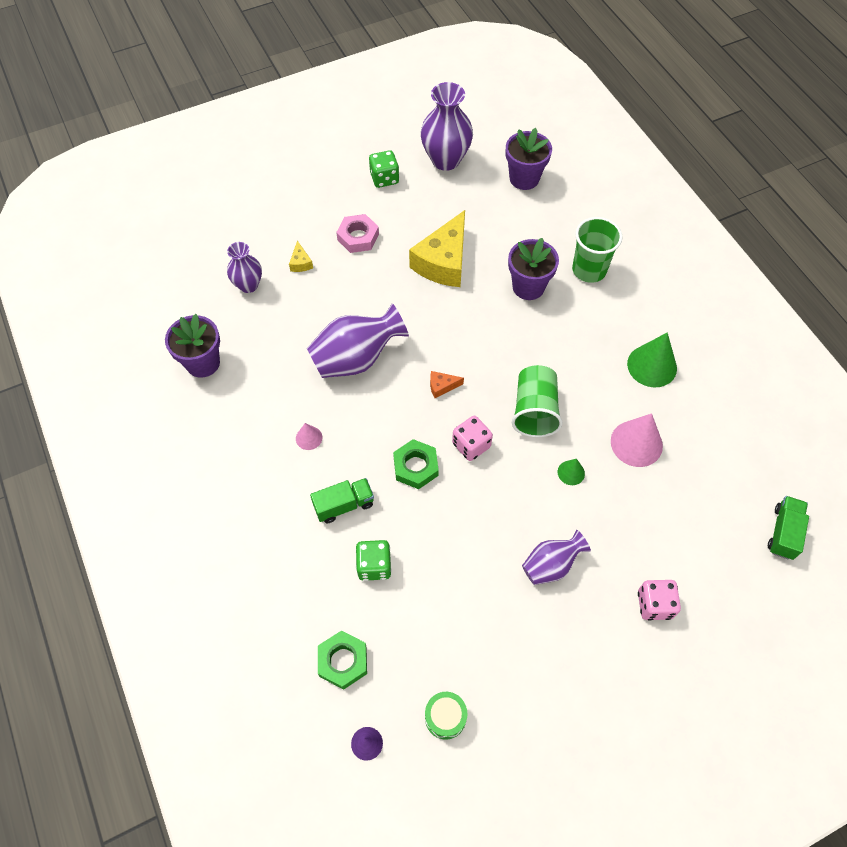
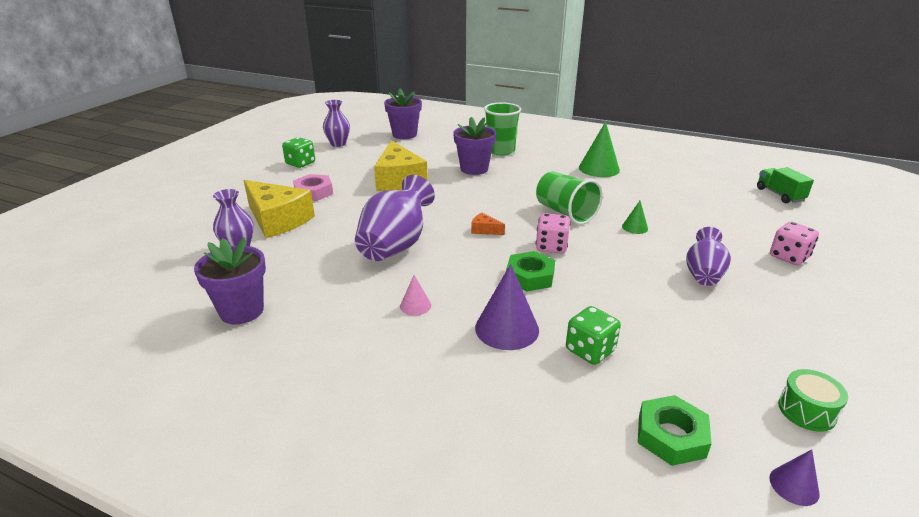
camera: 40 degrees left, 30 degrees down
yellow cheese [289,241,313,272] -> yellow cheese [244,180,315,238], size x2.44
green truck [310,478,374,523] -> purple cone [475,264,539,350]
purple vase [421,82,473,171] -> purple vase [323,100,350,147], size x0.61
orange cheese [430,371,464,398] -> orange cheese turned 75 degrees clockwise [471,213,505,235]
pink cone [611,413,663,467] -> none

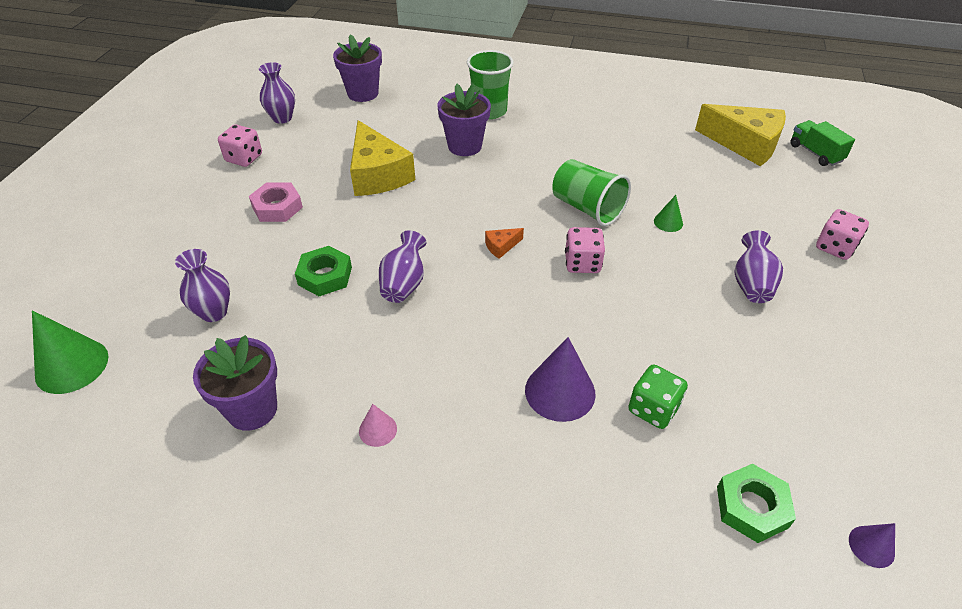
camera: 10 degrees left, 15 degrees up
yellow cheese [244,180,315,238] -> yellow cheese moved to [695,104,786,166]
green dice [282,137,315,168] -> pink dice [218,124,262,167]
purple vase [355,175,435,261] -> purple vase [379,230,427,303], size x0.61
pink cone [400,275,431,316] -> pink cone moved to [359,404,397,447]
orange cheese [471,213,505,235] -> orange cheese turned 45 degrees counterclockwise [485,228,524,259]
green nut [506,251,555,292] -> green nut moved to [295,246,352,296]
green cone [579,122,620,177] -> green cone moved to [32,310,109,394]
green drum [778,369,848,432] -> none

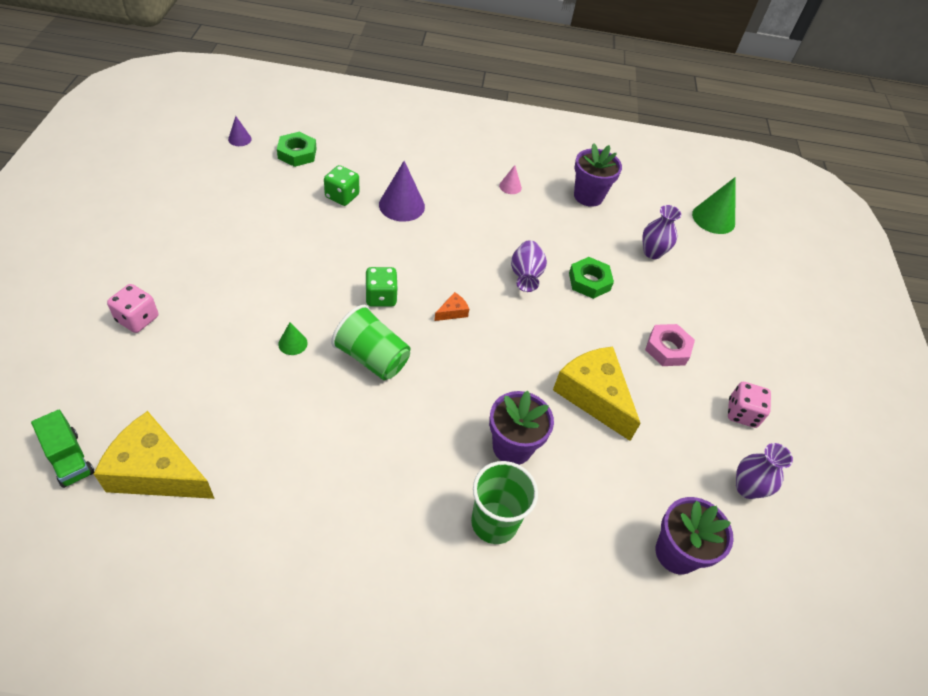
camera: 165 degrees right, 5 degrees up
pink dice [565,227,605,273] -> green dice [365,267,398,307]
purple vase [734,230,783,303] -> none

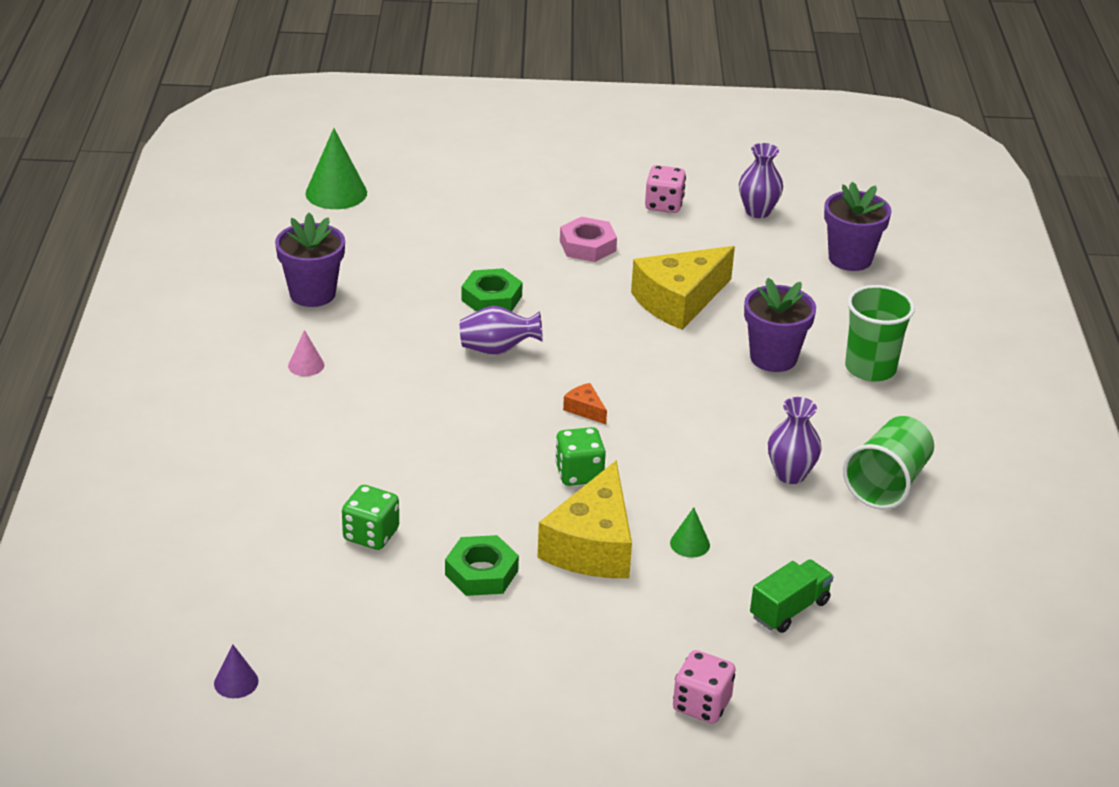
camera: 90 degrees left, 15 degrees down
green truck [31,410,94,488] -> green truck moved to [750,559,834,633]
yellow cheese [94,411,215,499] -> yellow cheese moved to [537,460,632,578]
green nut [277,132,317,167] -> green nut moved to [445,535,519,596]
green cup [331,305,410,380] -> green cup moved to [843,416,934,509]
purple cone [379,161,425,222] -> none
purple vase [642,205,681,259] -> purple vase moved to [768,397,822,484]

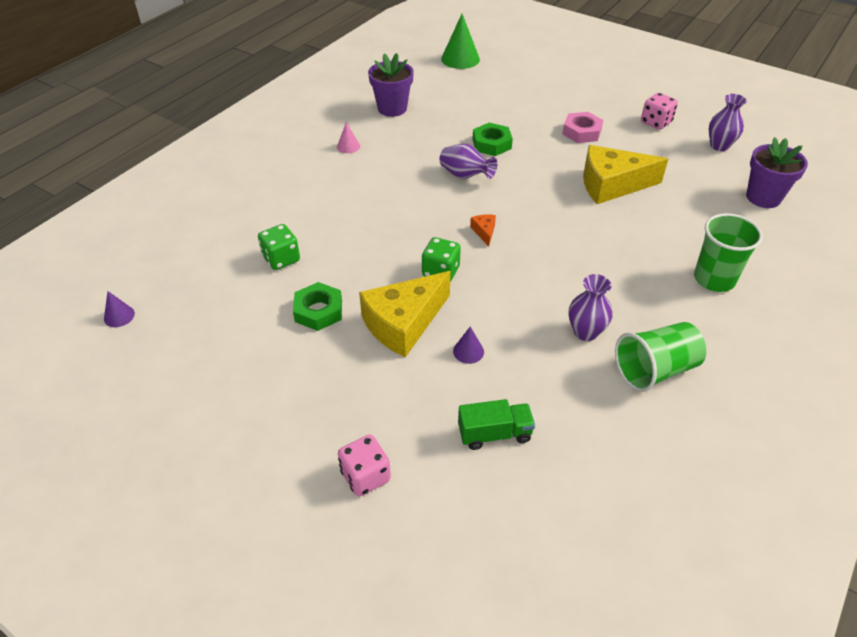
camera: 35 degrees right, 10 degrees up
green cone [670,507,710,558] -> purple cone [453,327,484,364]
purple flower pot [744,278,816,372] -> none

